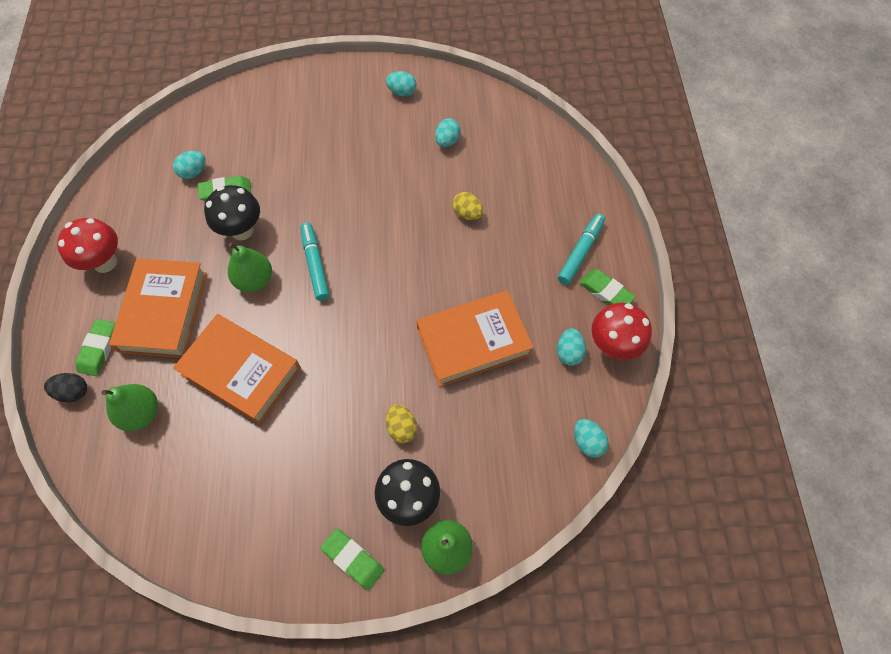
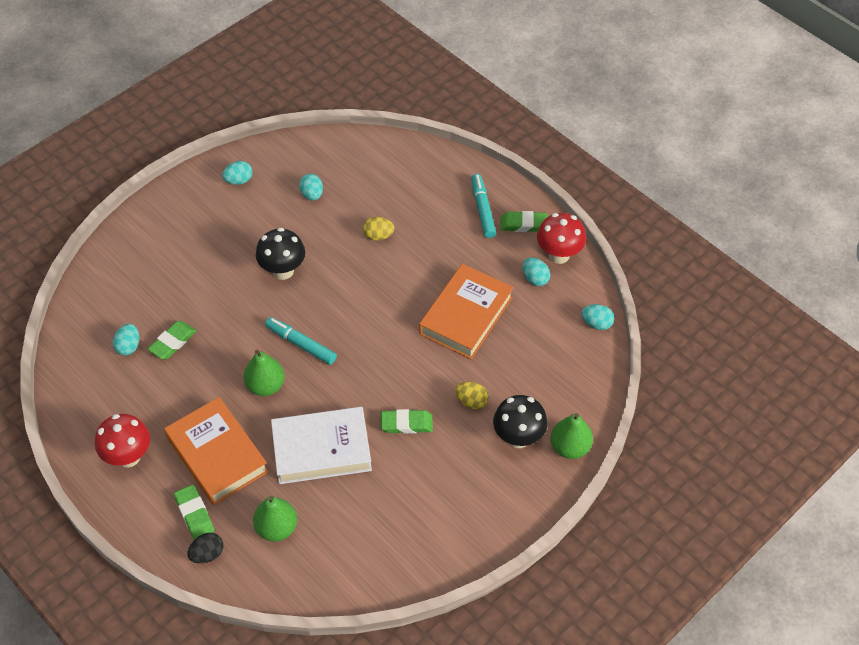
camera: 40 degrees left, 10 degrees down
orange book [173,314,301,424] -> white book [271,407,372,484]
black mushroom [204,185,260,240] -> black mushroom moved to [256,228,305,280]
green eraser [320,528,384,590] -> green eraser moved to [381,409,433,434]

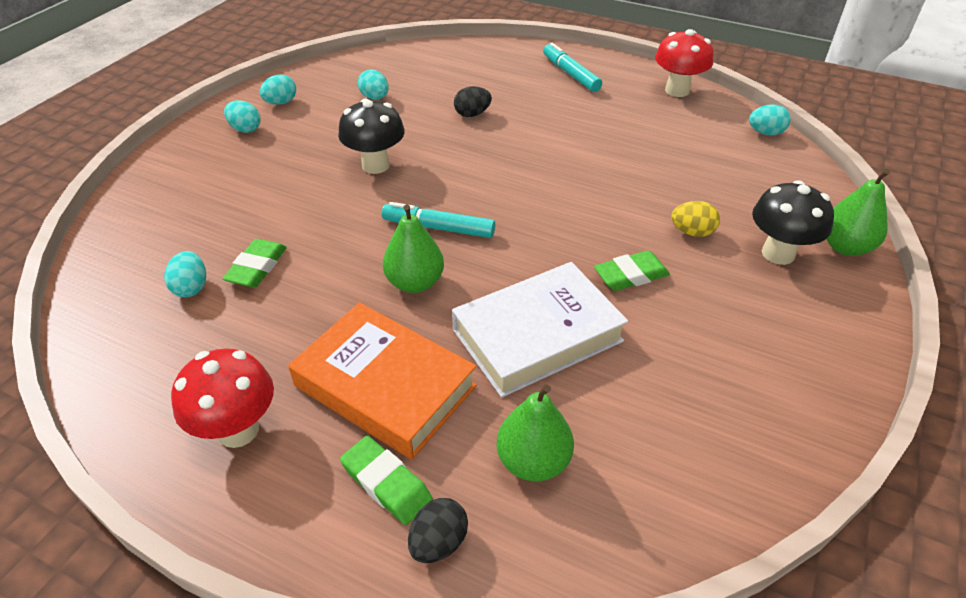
camera: 20 degrees left, 10 degrees down
yellow egg [363,217,395,241] -> black egg [454,86,492,117]
orange book [419,264,514,359] -> none
green eraser [500,211,547,232] -> none
turquoise egg [523,258,550,286] -> turquoise egg moved to [224,100,261,133]

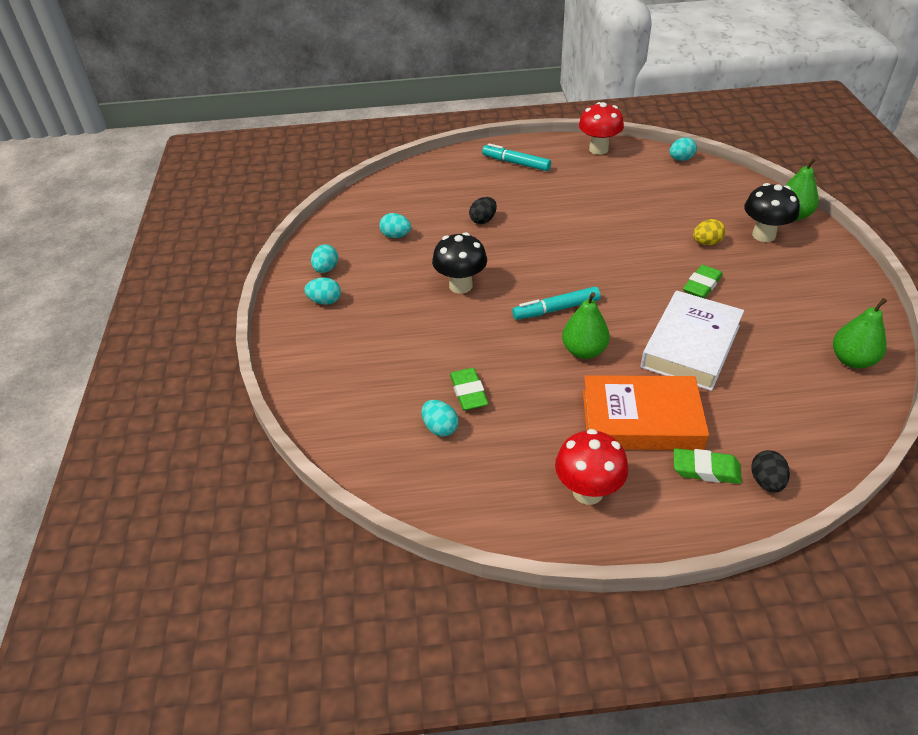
camera: 30 degrees left, 0 degrees up
green pear [496,385,574,482] -> green pear moved to [833,298,887,369]

